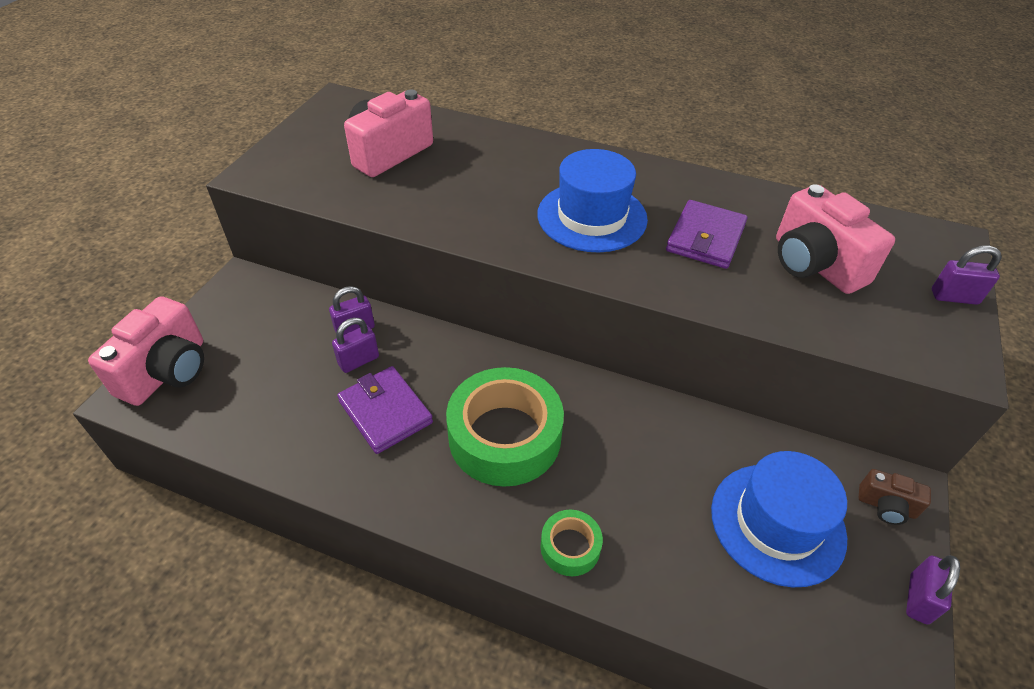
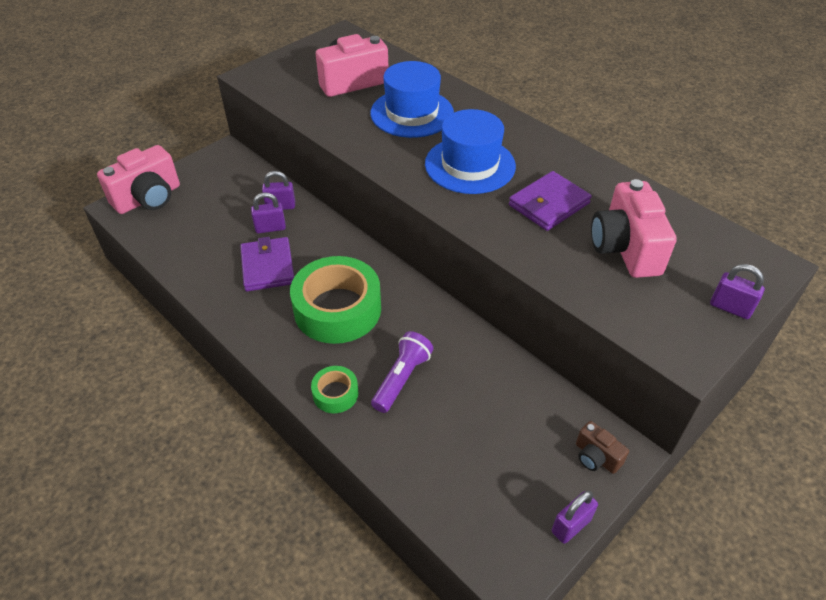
camera: 25 degrees right, 0 degrees up
blue hat [711,451,847,587] -> blue hat moved to [370,61,454,138]
none -> purple flashlight [371,331,434,413]

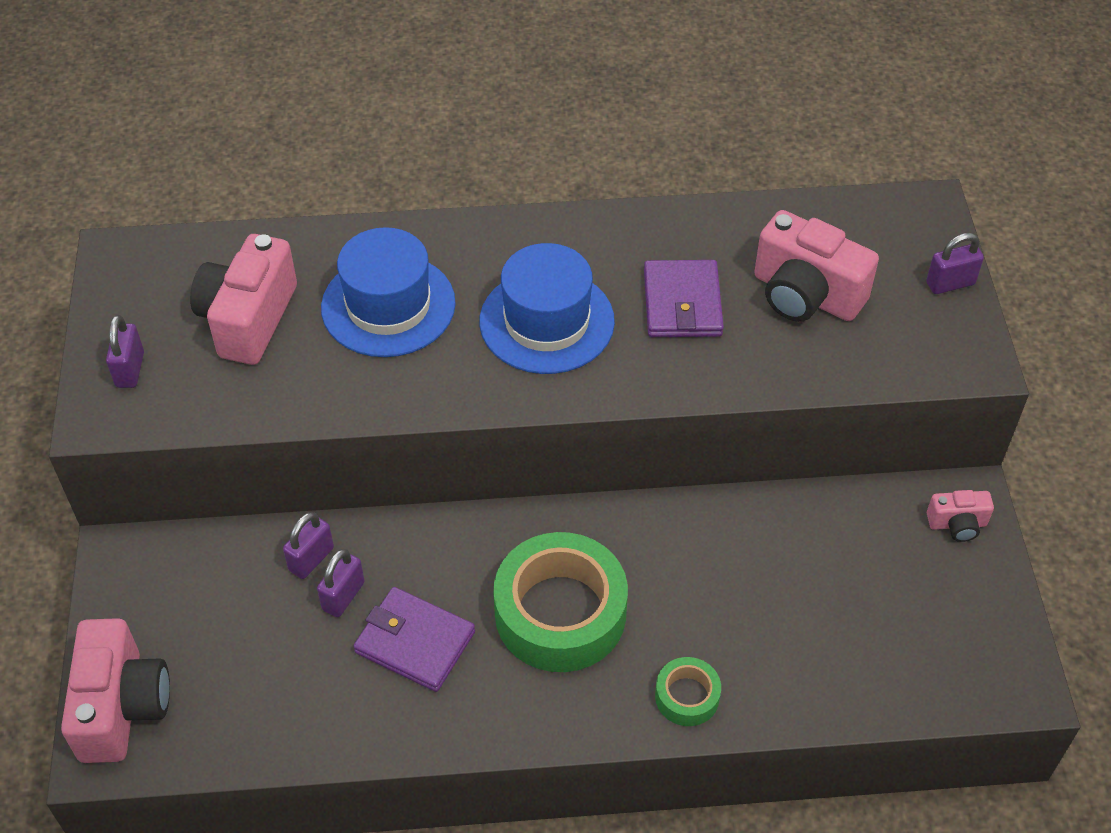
camera: 50 degrees left, 5 degrees up
purple flashlight [371,331,434,413] -> none
purple padlock [552,491,598,544] -> purple padlock moved to [106,315,144,388]
brown camera [576,421,629,474] -> pink camera [927,490,994,542]

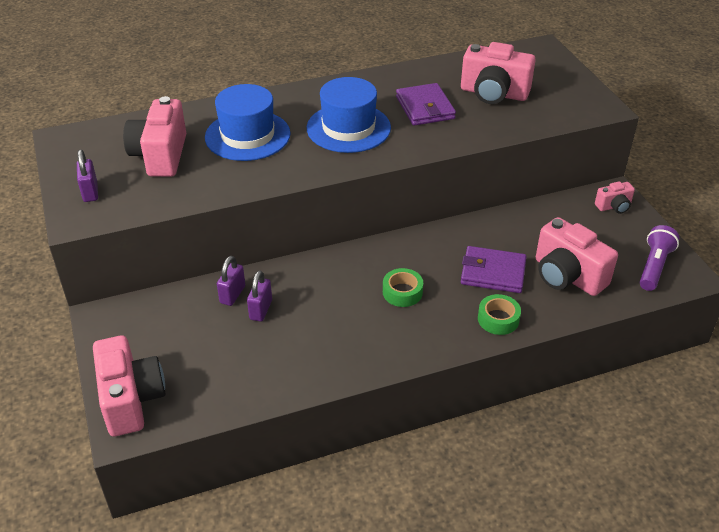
camera: 15 degrees left, 10 degrees down
purple wallet [354,587,475,692] -> purple wallet moved to [461,246,527,293]
green tape [493,532,628,672] -> green tape [383,268,423,307], size x0.47
purple padlock [926,233,984,294] -> none
none -> pink camera [536,217,618,296]
none -> purple flashlight [640,225,679,291]

